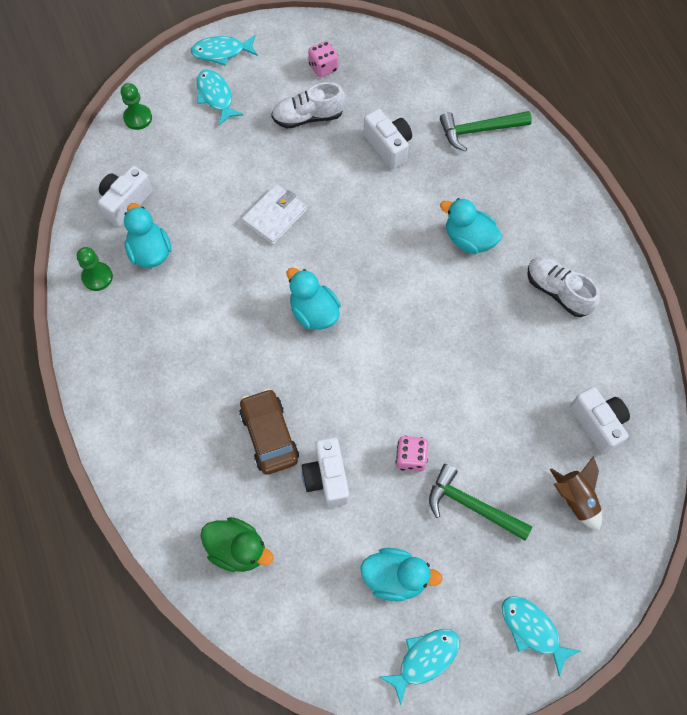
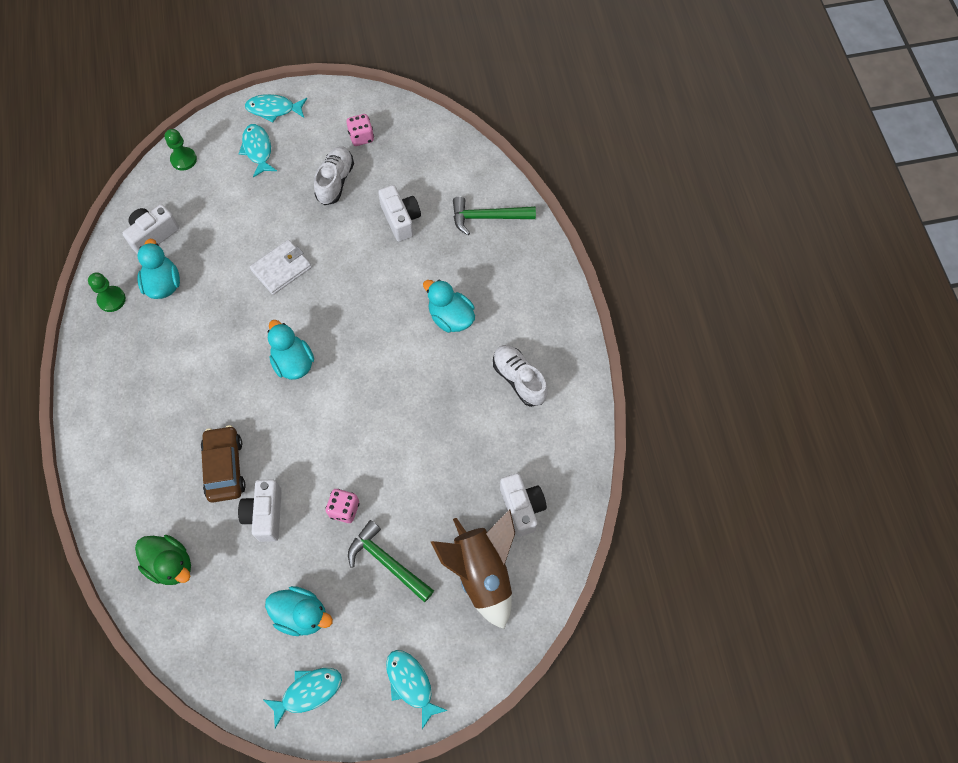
camera: 10 degrees right, 0 degrees up
white shoe [271,82,345,129] -> white shoe turned 105 degrees clockwise [314,146,354,205]
brown rocket [550,456,602,531] -> brown rocket [431,509,515,629], size x1.72

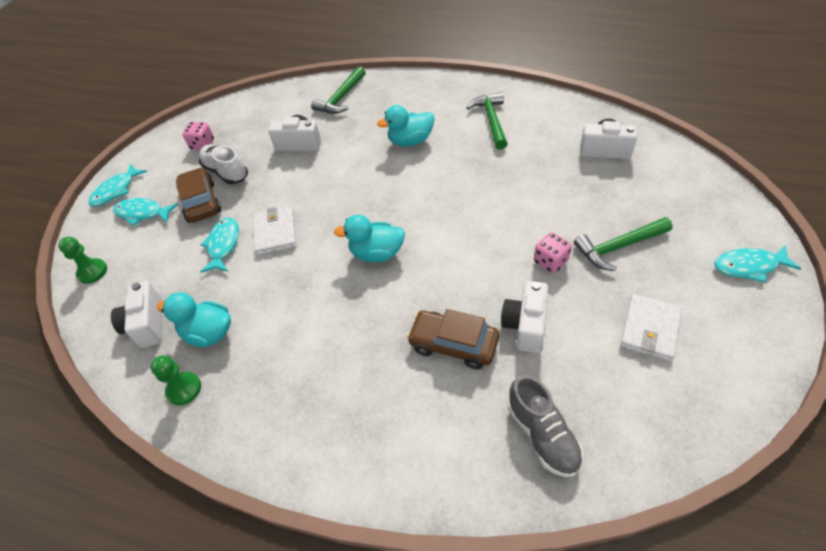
camera: 55 degrees left, 15 degrees down
green duck [135,535,191,585] -> grey shoe [508,375,583,477]
white camera [238,480,282,542] -> white camera turned 75 degrees clockwise [501,281,548,353]
turquoise fish [262,668,342,728] -> turquoise fish moved to [200,218,239,273]
turquoise duck [265,586,333,636] -> white wallet [620,294,682,361]
brown rocket [431,509,515,629] -> none
white shoe [493,345,548,407] -> green hammer [466,92,508,150]
none -> brown car [176,167,221,223]

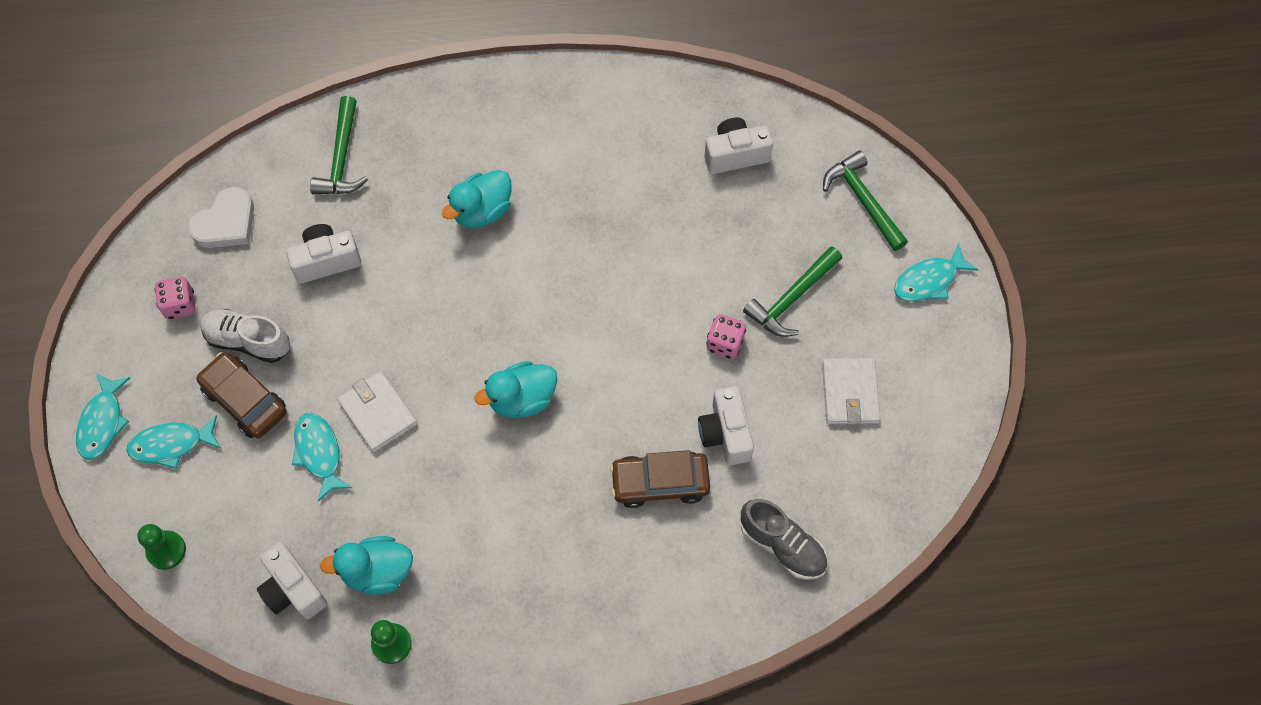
camera: 30 degrees left, 15 degrees up
green hammer [466,92,508,150] -> green hammer moved to [823,150,908,251]
none -> white heart [188,187,254,248]

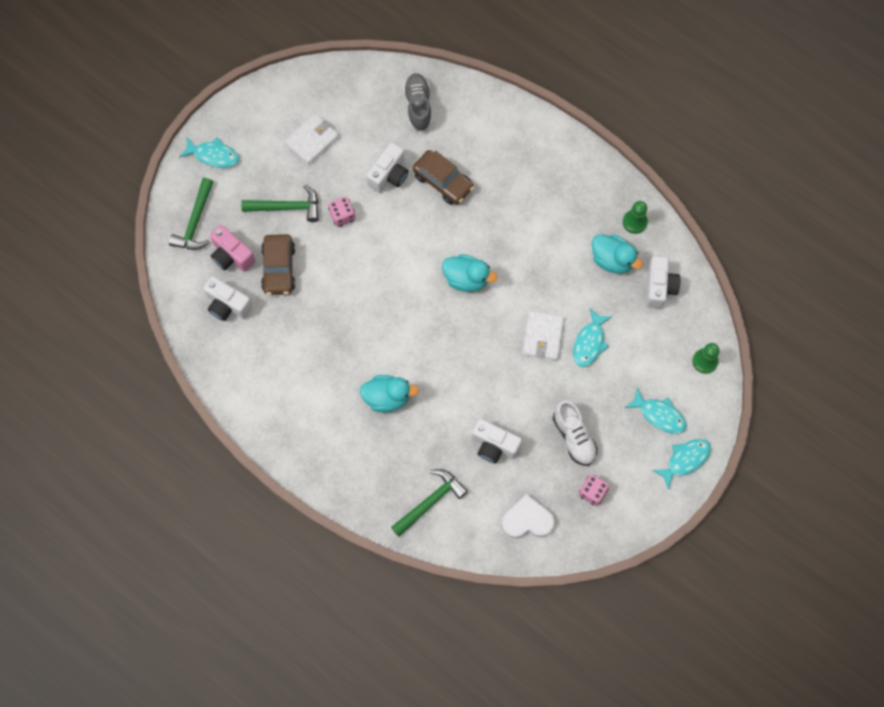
camera: 135 degrees left, 5 degrees up
brown car [196,352,287,438] -> brown car moved to [261,234,295,295]
none -> pink camera [210,225,255,272]

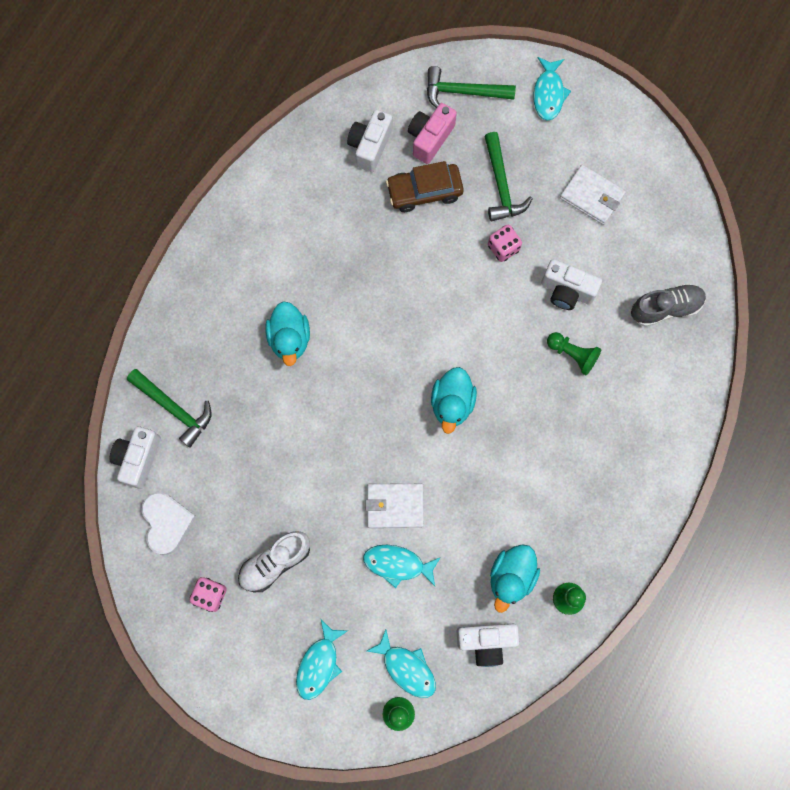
camera: 80 degrees right, 5 degrees up
brown car [413,150,474,205] -> green pawn [547,332,601,375]
white camera [472,419,522,463] -> white camera moved to [110,426,161,489]
turquoise fish [652,439,711,490] -> turquoise fish moved to [367,630,436,698]

